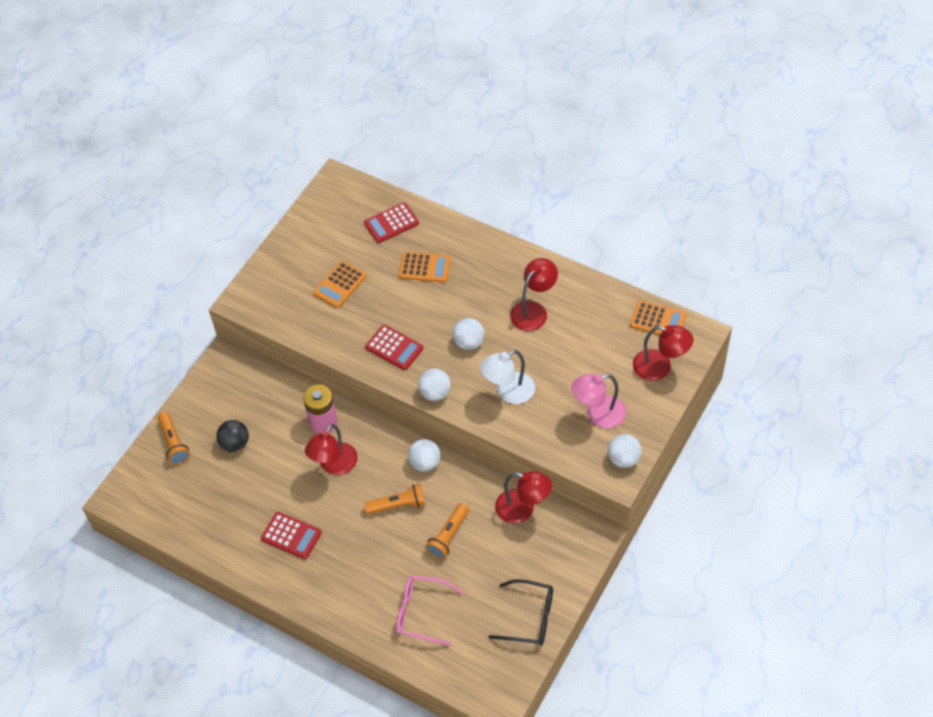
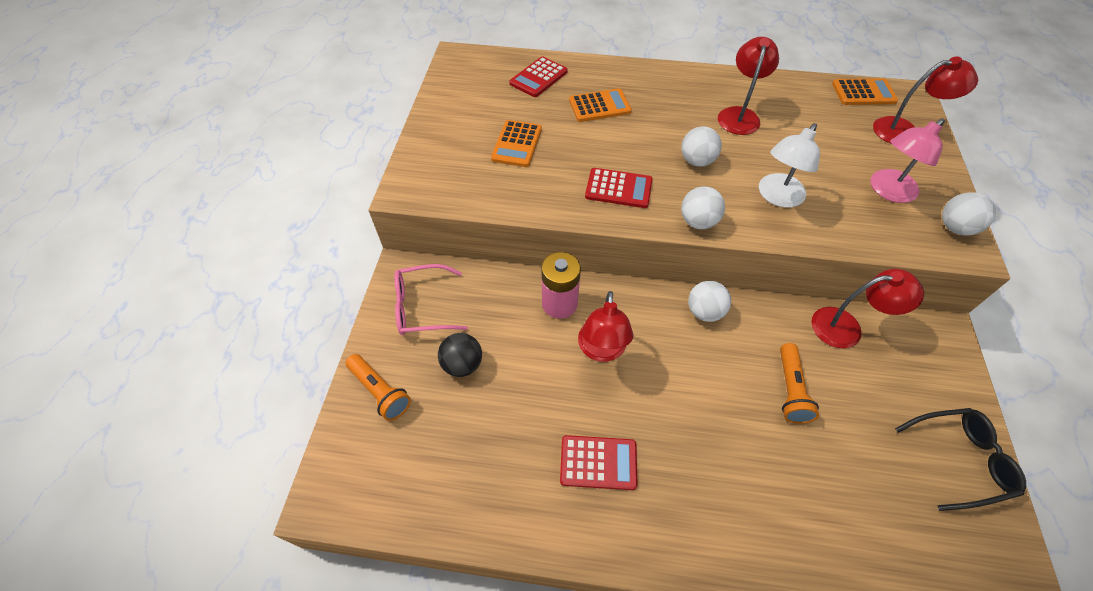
camera: 25 degrees left, 0 degrees up
orange flashlight [364,484,425,515] -> none
pink glasses [396,575,463,646] -> pink glasses moved to [394,264,468,335]

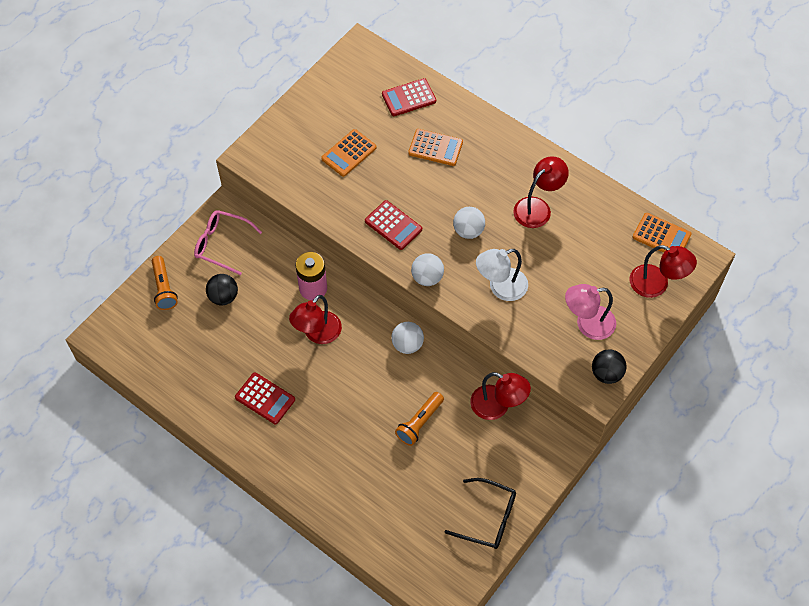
camera: 30 degrees right, 5 degrees up
white ball [942,192,996,236] -> black ball [592,349,627,384]

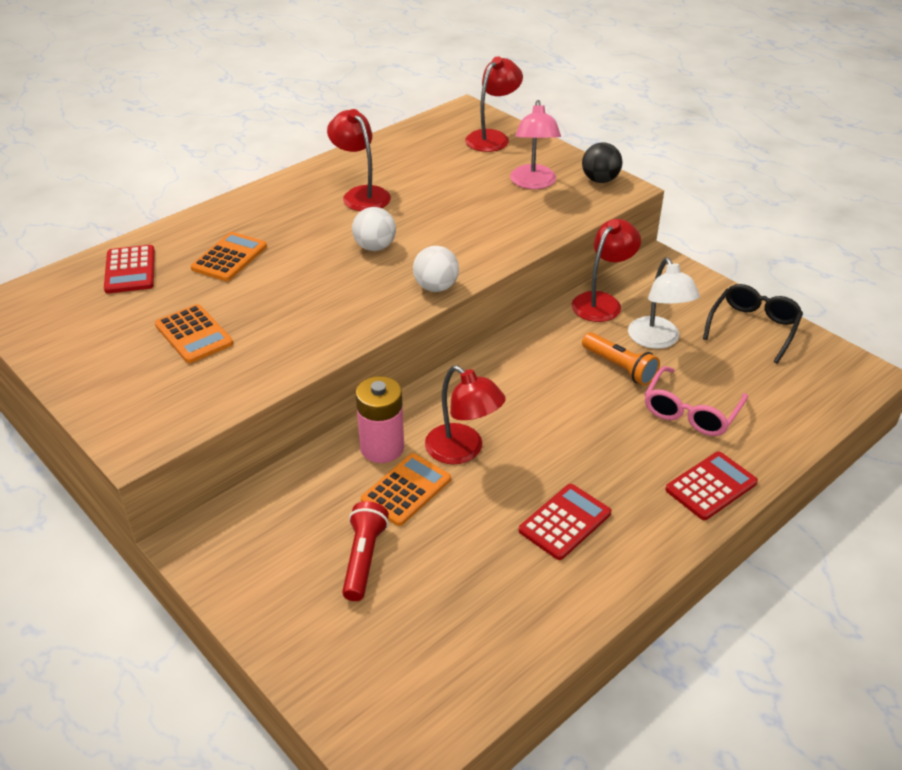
camera: 80 degrees left, 20 degrees down
orange flashlight [152,256,178,310] -> none
pink glasses [194,210,262,275] -> pink glasses moved to [645,366,748,436]
black ball [206,274,238,305] -> red flashlight [342,501,389,601]
red calculator [365,200,422,250] -> red calculator moved to [665,451,758,520]
white ball [391,322,424,354] -> none
white lamp [476,249,528,301] -> white lamp moved to [628,257,700,349]
orange calculator [633,213,692,253] -> orange calculator moved to [361,453,451,526]

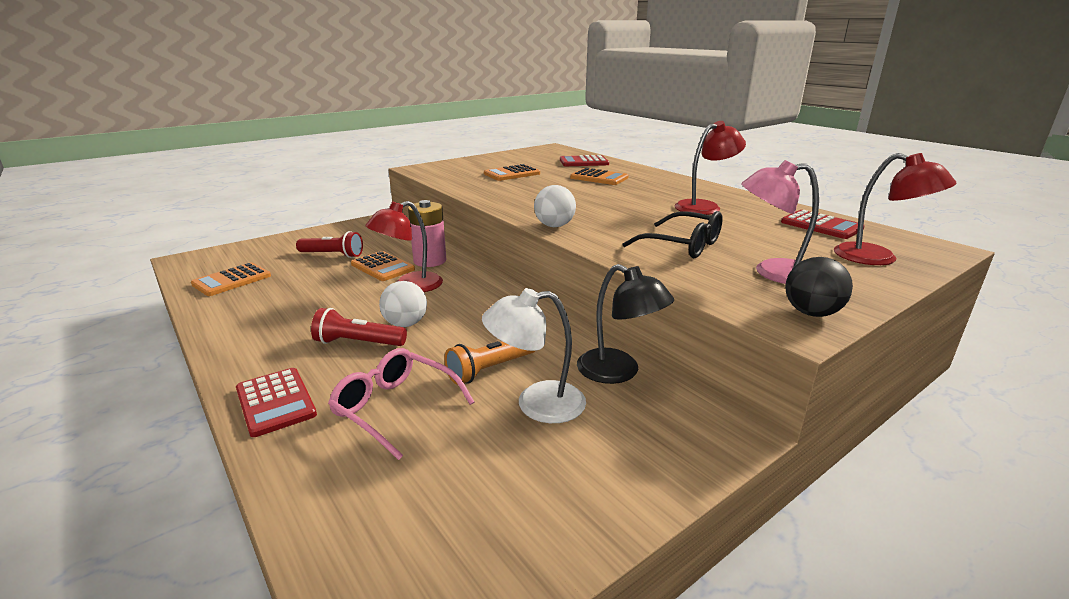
camera: 95 degrees right, 15 degrees down
white ball [352,207,396,251] -> white ball moved to [379,281,427,327]
red calculator [519,484,611,560] -> red calculator moved to [781,210,864,239]
red lamp [572,219,641,322] -> black lamp [577,264,674,384]
black glasses [703,284,803,364] -> black glasses moved to [623,211,723,258]
none -> orange calculator [191,262,271,296]
none -> red flashlight [311,308,407,346]

